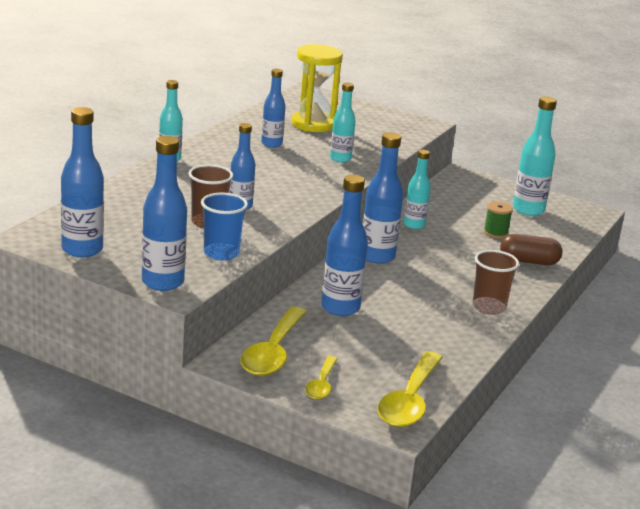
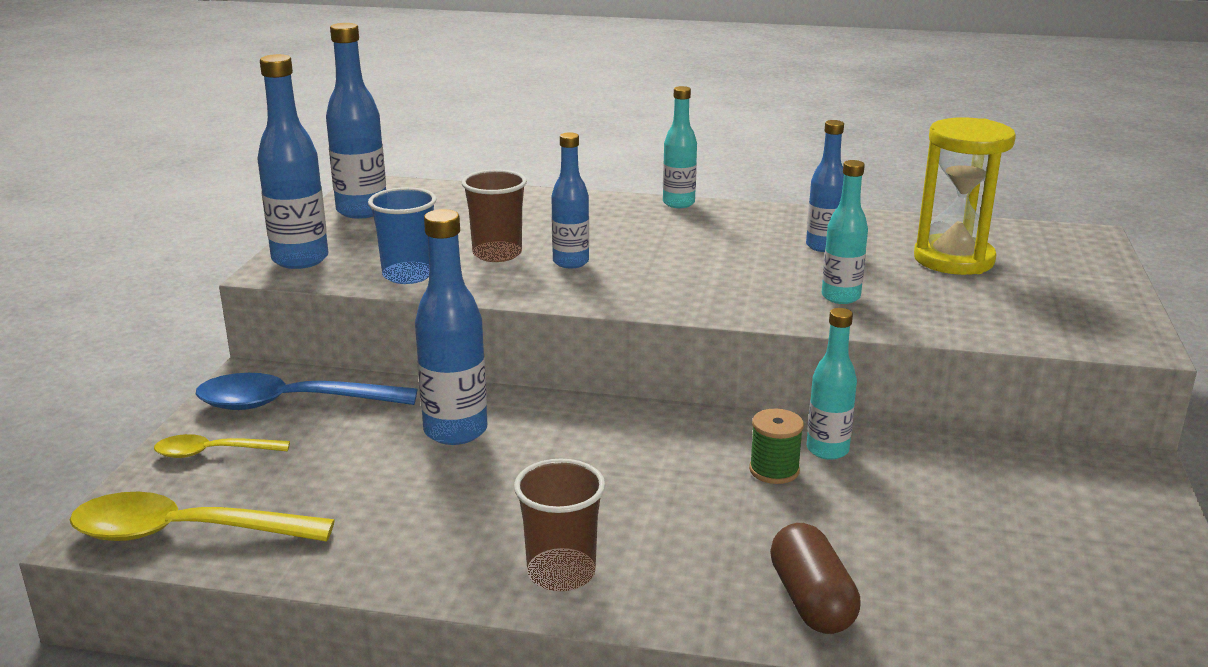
camera: 75 degrees right, 0 degrees up
yellow spoon [240,307,307,376] -> blue spoon [196,373,417,410]
blue bottle [363,132,403,264] -> none
green spool [483,202,513,238] -> green spool moved to [749,409,804,484]
turquoise bottle [513,96,557,216] -> none

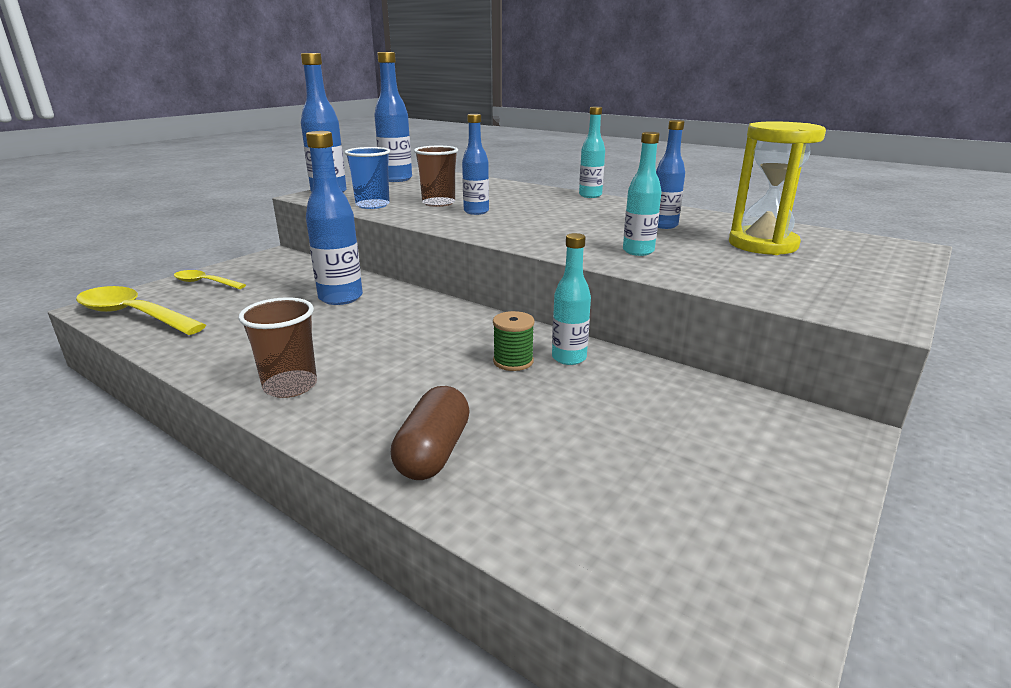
camera: 25 degrees right, 0 degrees up
blue spoon [196,373,417,410] -> none

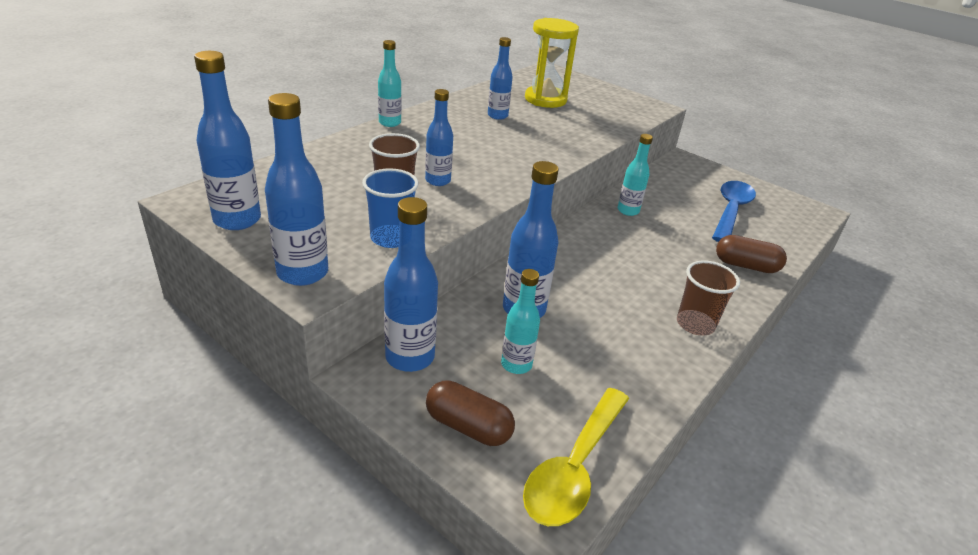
camera: 90 degrees left, 10 degrees up
yellow spoon [174,270,246,289] -> brown capsule [426,380,515,446]
green spool [493,311,535,371] -> none
turquoise bottle [623,132,661,256] -> turquoise bottle moved to [501,269,540,374]
none -> blue bottle [384,197,438,372]
none -> blue spoon [712,181,756,242]

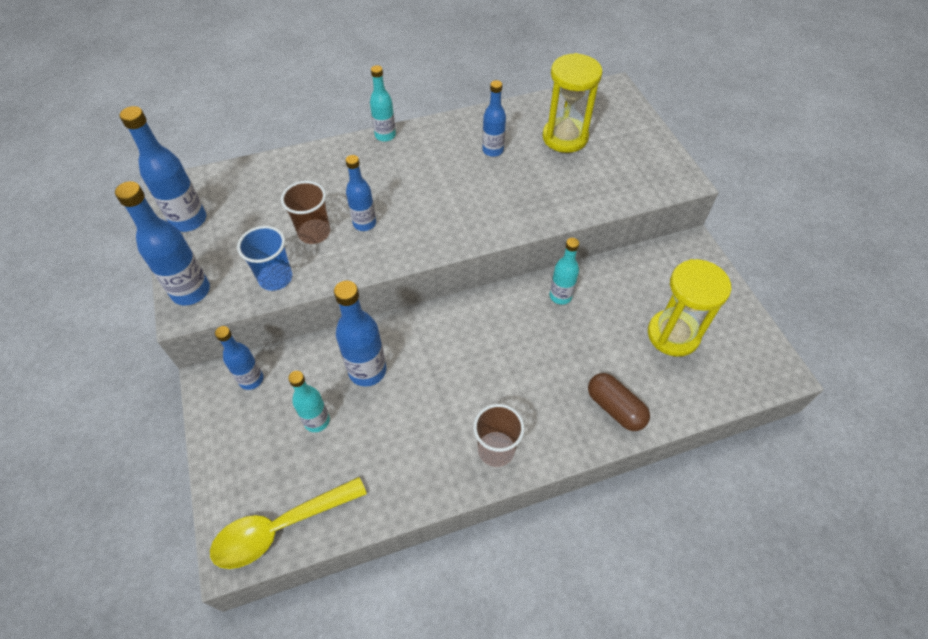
camera: 35 degrees right, 20 degrees up
blue bottle [384,197,438,372] -> blue bottle [215,326,263,390], size x0.65
brown capsule [426,380,515,446] -> none
blue spoon [712,181,756,242] -> yellow hourglass [648,259,732,357]

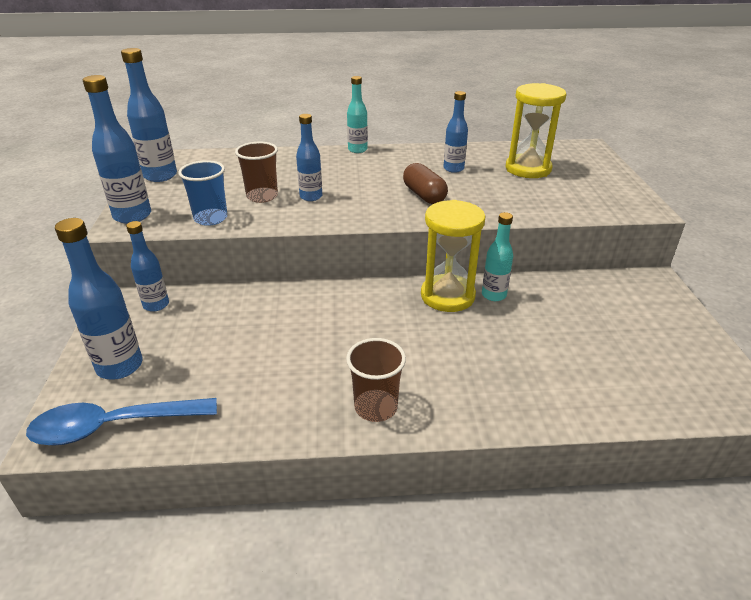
camera: 15 degrees right, 20 degrees down
yellow spoon [210,477,367,569] -> blue spoon [26,398,217,446]
turquoise bottle [288,371,330,432] -> none
blue bottle [334,281,386,387] -> blue bottle moved to [55,218,143,379]
brown capsule [588,373,650,431] -> brown capsule moved to [403,163,448,204]
yellow hourglass [648,259,732,357] -> yellow hourglass moved to [421,200,486,312]

